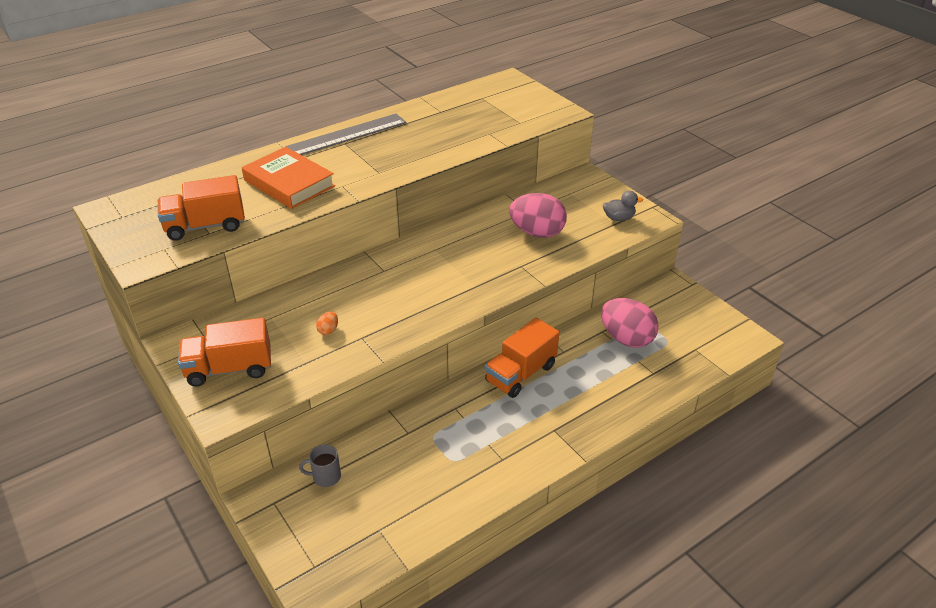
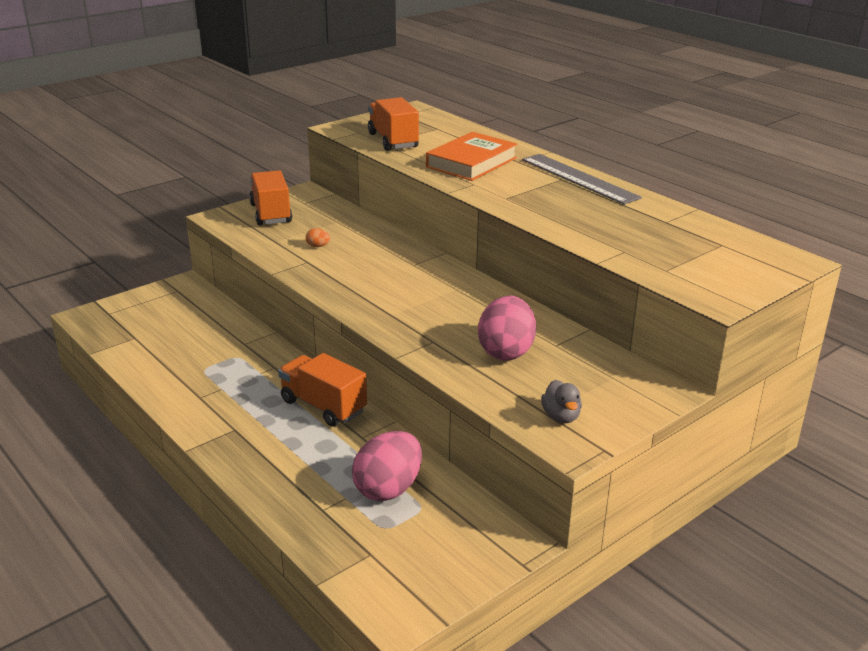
camera: 85 degrees right, 10 degrees down
grey mug [299,444,341,487] -> none

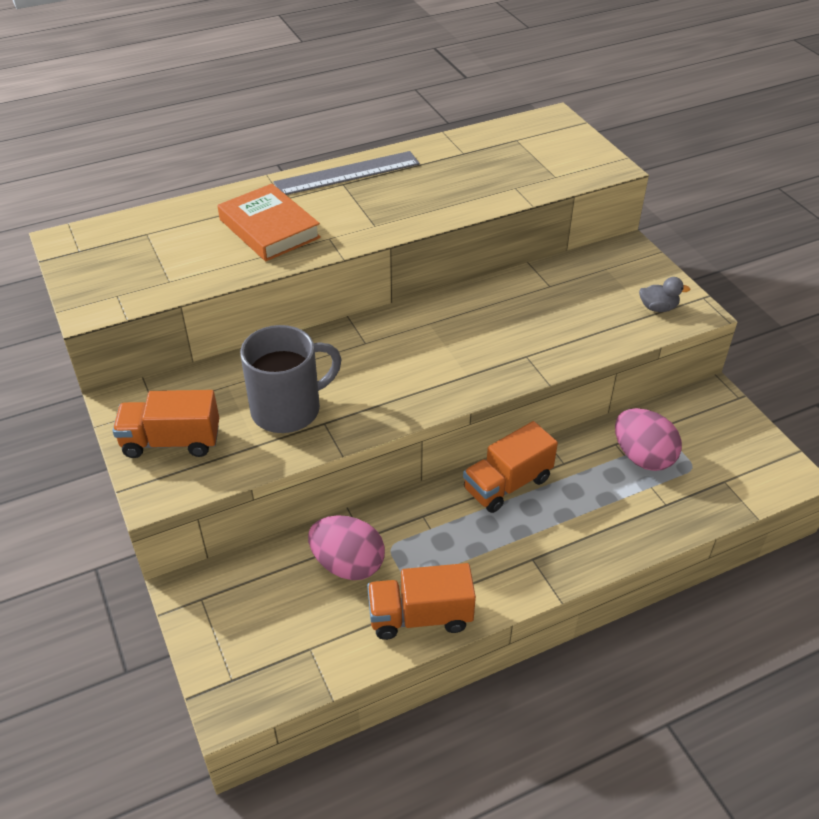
camera: 75 degrees left, 15 degrees up
orange egg [306,228,330,247] -> grey mug [240,325,342,433]
orange truck [368,97,419,151] -> orange truck moved to [367,563,476,640]
pink egg [478,296,536,360] -> pink egg moved to [308,515,385,580]

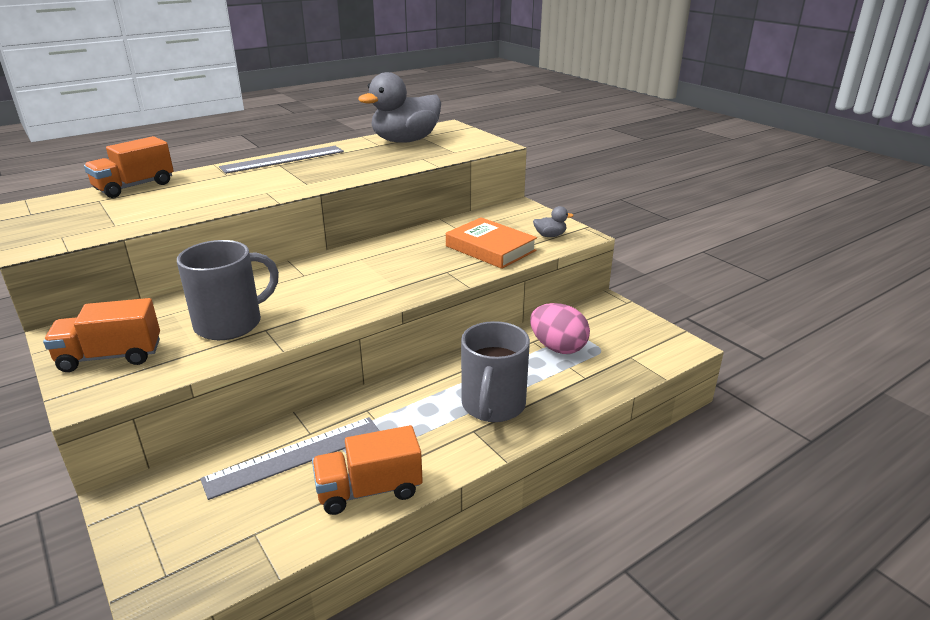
camera: 10 degrees left, 15 degrees down
orange book [218,184,321,261] -> orange book moved to [446,217,537,269]
pink egg [308,515,385,580] -> grey ruler [200,417,379,500]
orange truck [463,421,558,513] -> orange truck moved to [84,136,174,198]
none -> grey duck [358,72,441,143]
none -> grey mug [461,321,530,422]

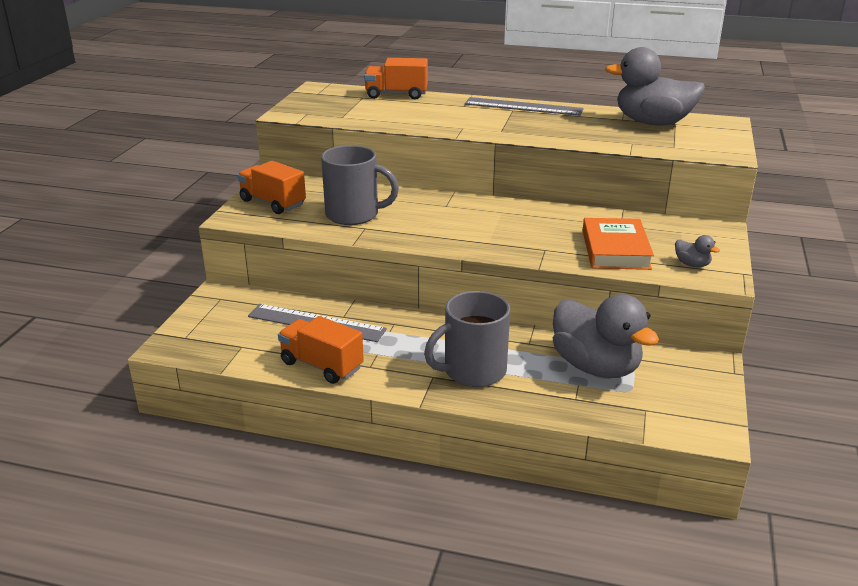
camera: 50 degrees right, 0 degrees up
pink egg [530,303,590,354] -> grey duck [553,294,659,378]

